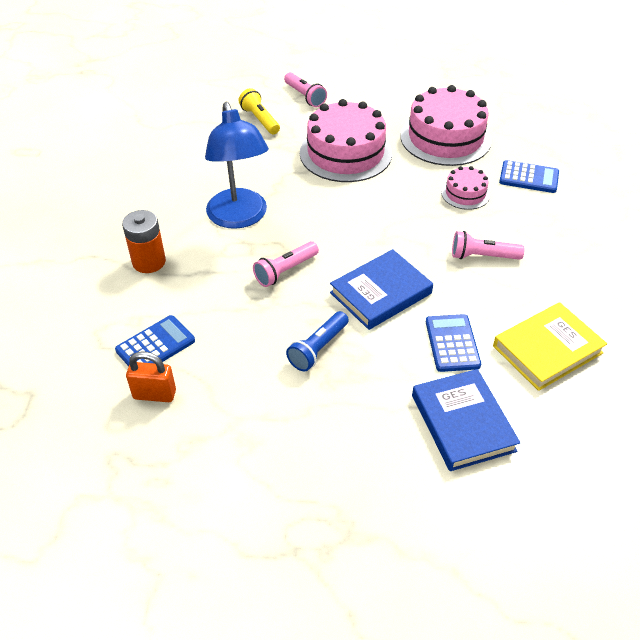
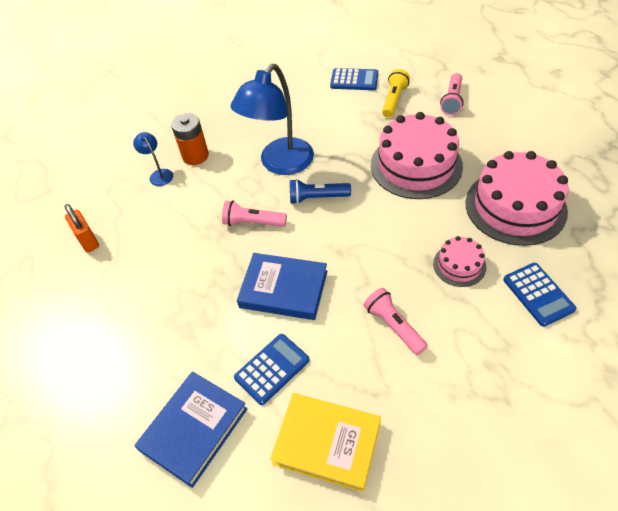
camera: 55 degrees right, 5 degrees up
blue calculator [115,315,195,366] -> blue calculator moved to [330,68,378,90]
blue flashlight [286,311,349,371] -> blue flashlight moved to [290,179,351,204]
none -> blue lamp [133,132,173,186]

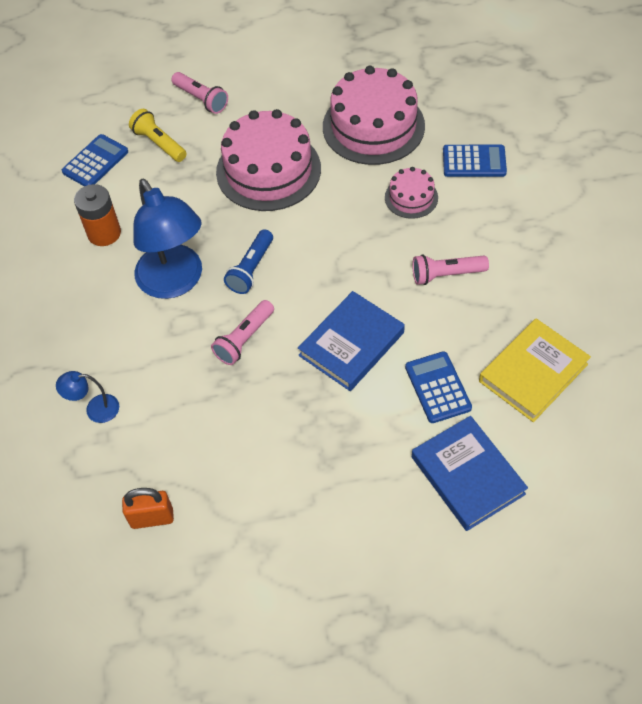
camera: 65 degrees left, 5 degrees up
orange battery [171,113,209,165] -> orange battery moved to [74,184,121,246]

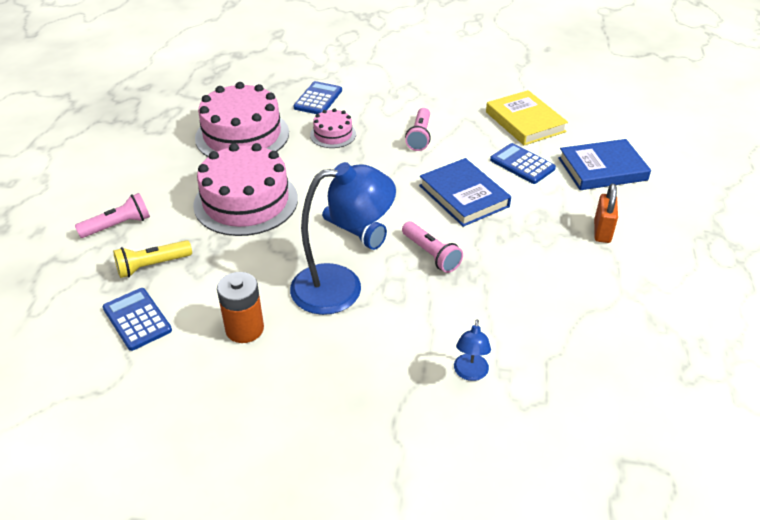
camera: 75 degrees left, 15 degrees down
orange padlock [122,488,174,529] -> orange padlock moved to [594,184,618,243]
blue calculator [405,351,472,423] -> blue calculator turned 45 degrees clockwise [490,143,556,184]

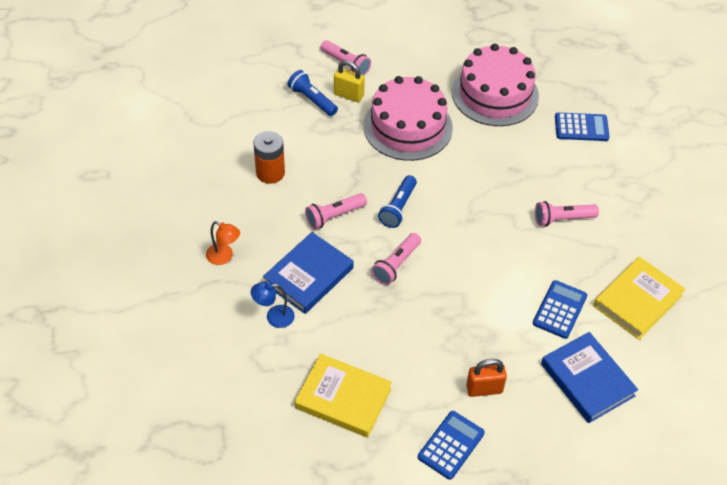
camera: 70 degrees right, 10 degrees up
blue calculator [103,288,172,351] -> blue calculator moved to [418,411,485,480]
yellow flashlight [113,240,192,278] -> blue flashlight [288,70,338,116]
blue lamp [290,162,396,315] -> pink flashlight [305,193,367,229]
pink cake [310,108,356,148] -> none
blue book [419,158,511,227] -> blue book moved to [263,232,354,314]
none -> orange lamp [206,221,240,265]
none -> yellow book [295,354,392,438]
none -> yellow padlock [334,60,365,102]

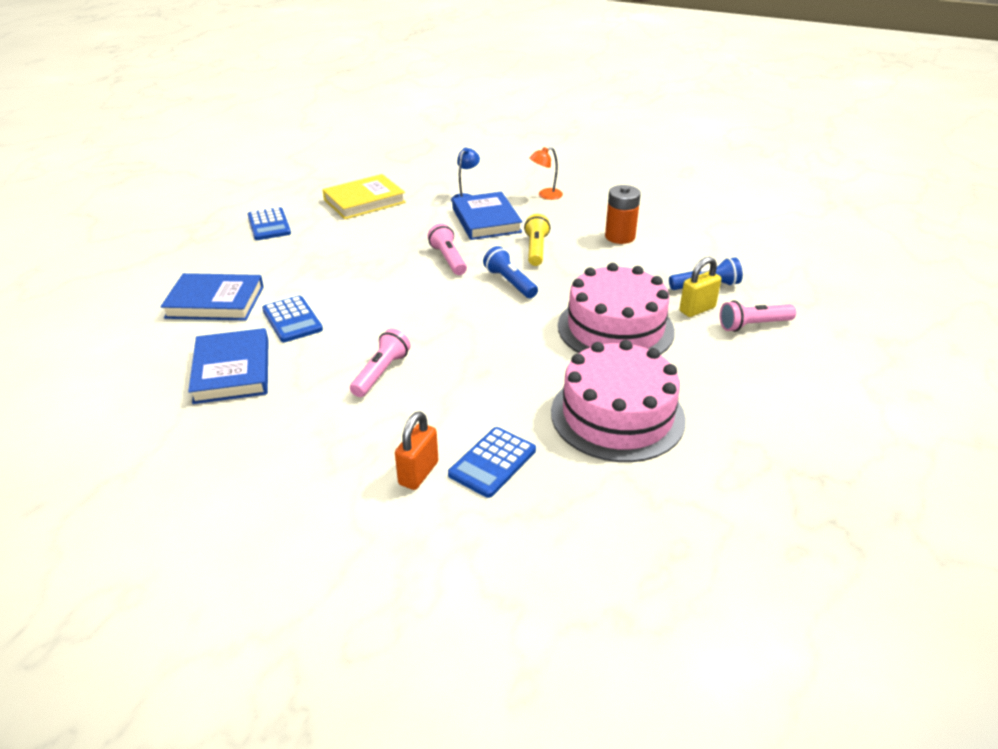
camera: 125 degrees right, 15 degrees down
pink flashlight [305,193,367,229] -> yellow flashlight [524,214,550,266]
orange padlock [466,359,507,397] -> orange padlock moved to [395,412,439,490]
yellow book [594,257,685,340] -> blue book [188,328,268,404]

